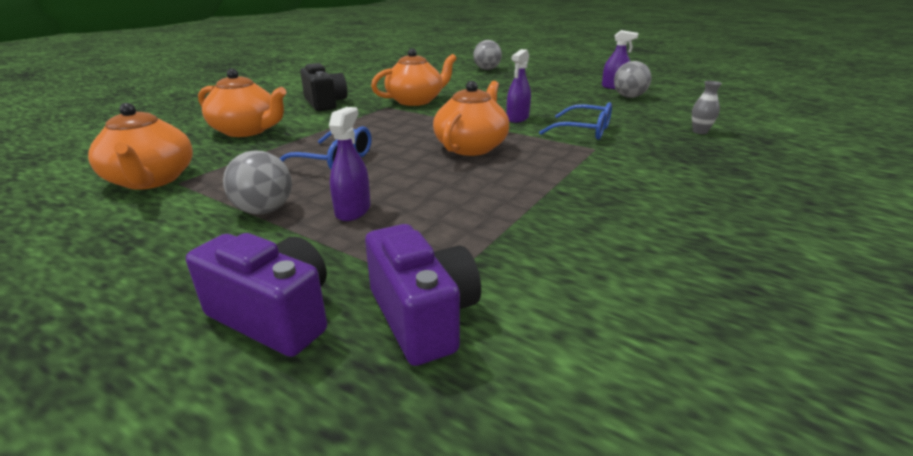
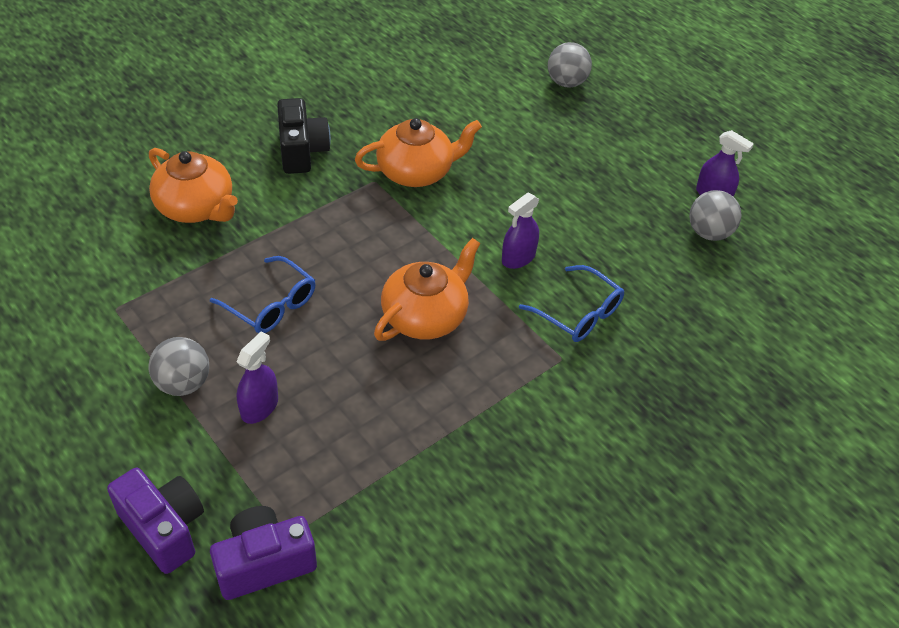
camera: 15 degrees right, 20 degrees up
orange teapot [88,103,193,190] -> none
purple camera [365,224,481,366] -> purple camera turned 105 degrees counterclockwise [210,506,317,600]
grey vase [692,81,722,134] -> none

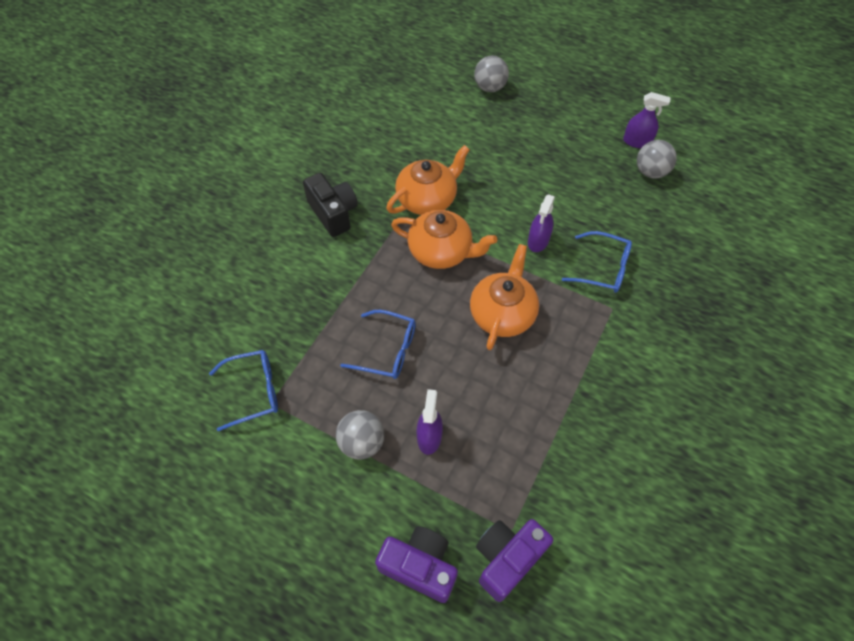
camera: 20 degrees left, 10 degrees up
orange teapot [149,148,238,223] -> orange teapot moved to [391,210,497,269]
none -> blue glasses [209,350,278,431]

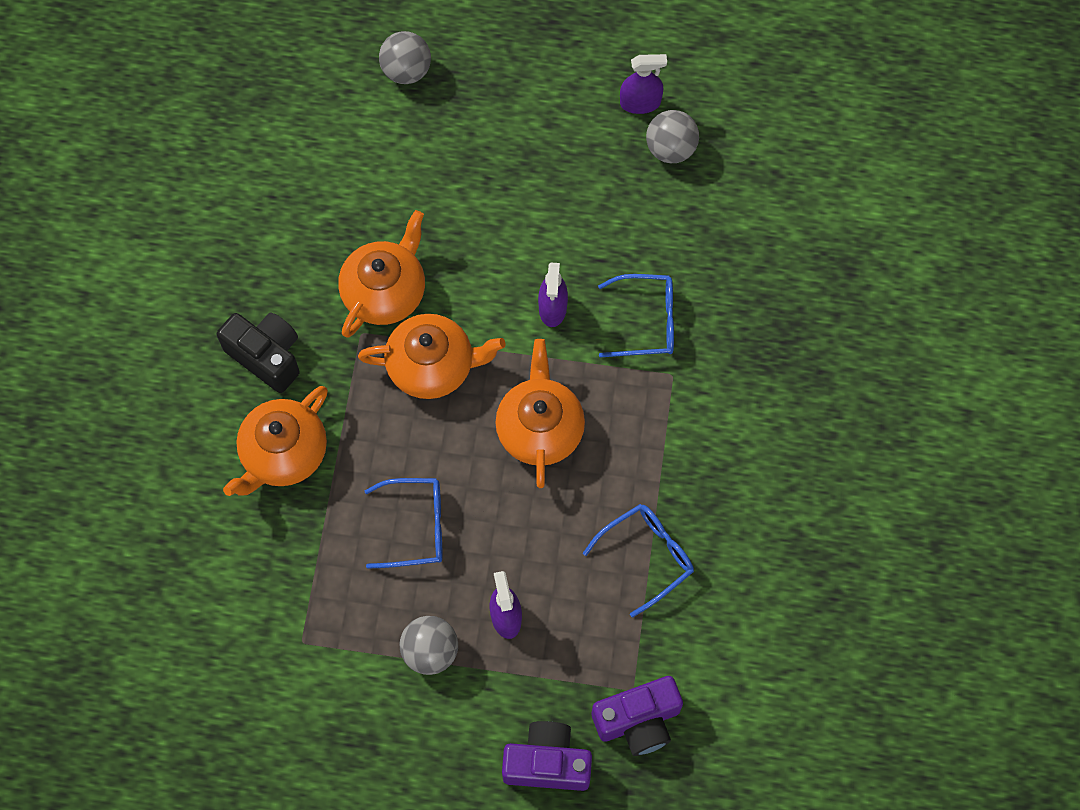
camera: 20 degrees left, 10 degrees up
blue glasses [209,350,278,431] -> blue glasses moved to [583,504,694,617]
purple camera [476,519,553,602] -> purple camera turned 135 degrees counterclockwise [592,676,683,756]
none -> orange teapot [223,386,328,496]

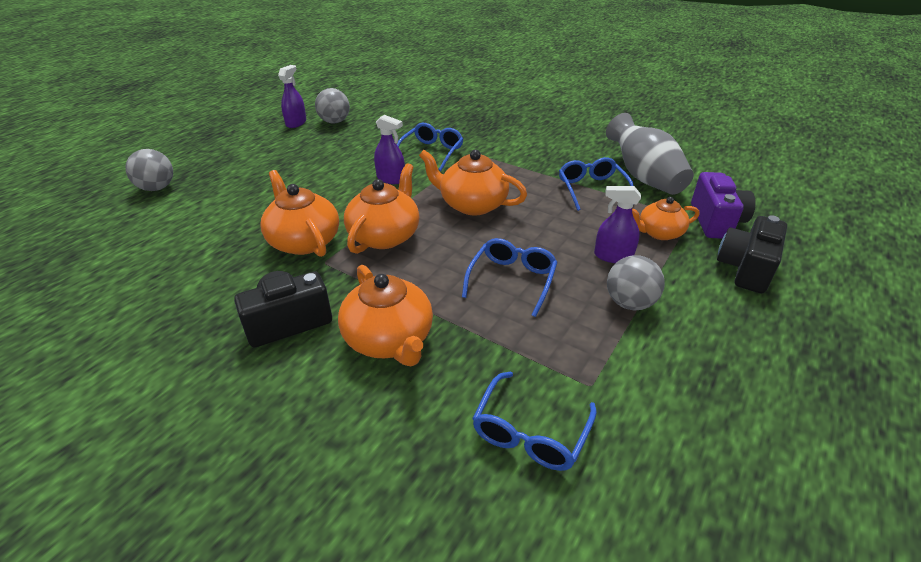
camera: 65 degrees left, 30 degrees down
purple camera [502,721,592,791] -> black camera [717,215,787,293]
none -> blue glasses [472,372,597,471]
none -> grey vase [606,113,694,195]
none -> orange teapot [632,197,699,240]

